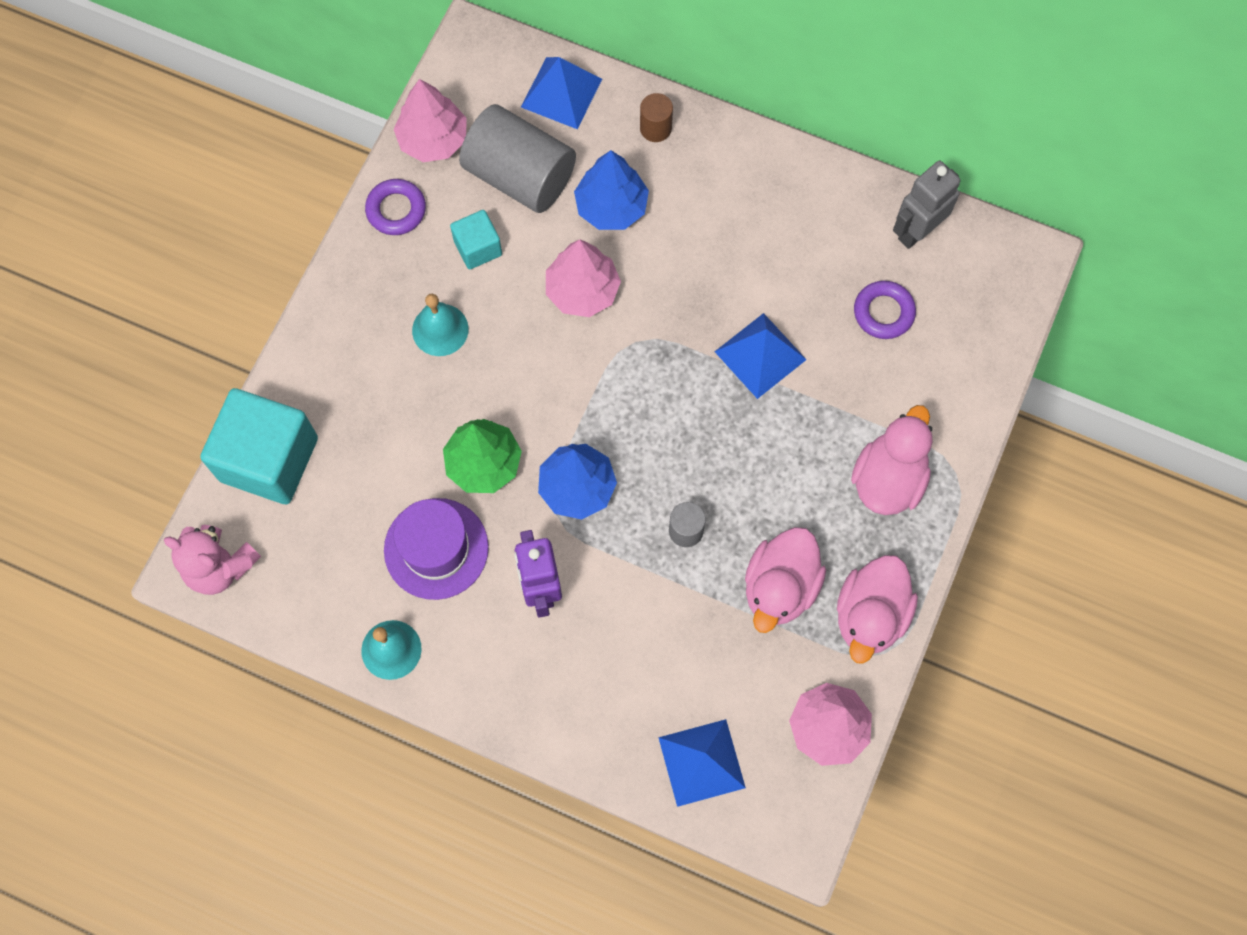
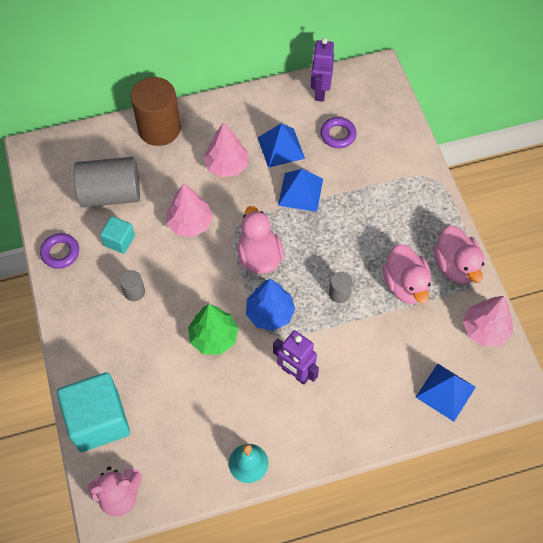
camera: 40 degrees left, 10 degrees down
purple hat [384,498,489,600] -> none
pink tree [394,79,467,162] -> pink tree moved to [203,122,248,177]
turquoise bell [412,294,469,356] -> grey cylinder [120,270,145,301]
blue pyramid [521,57,602,129] -> blue pyramid moved to [258,123,305,168]
blue tree [574,150,649,230] -> none
brown cylinder [640,93,673,142] -> brown cylinder [131,77,181,146], size x2.20
pink duck [851,405,933,515] -> pink duck moved to [237,206,284,274]
grey robot [893,161,961,249] -> purple robot [311,38,334,102]

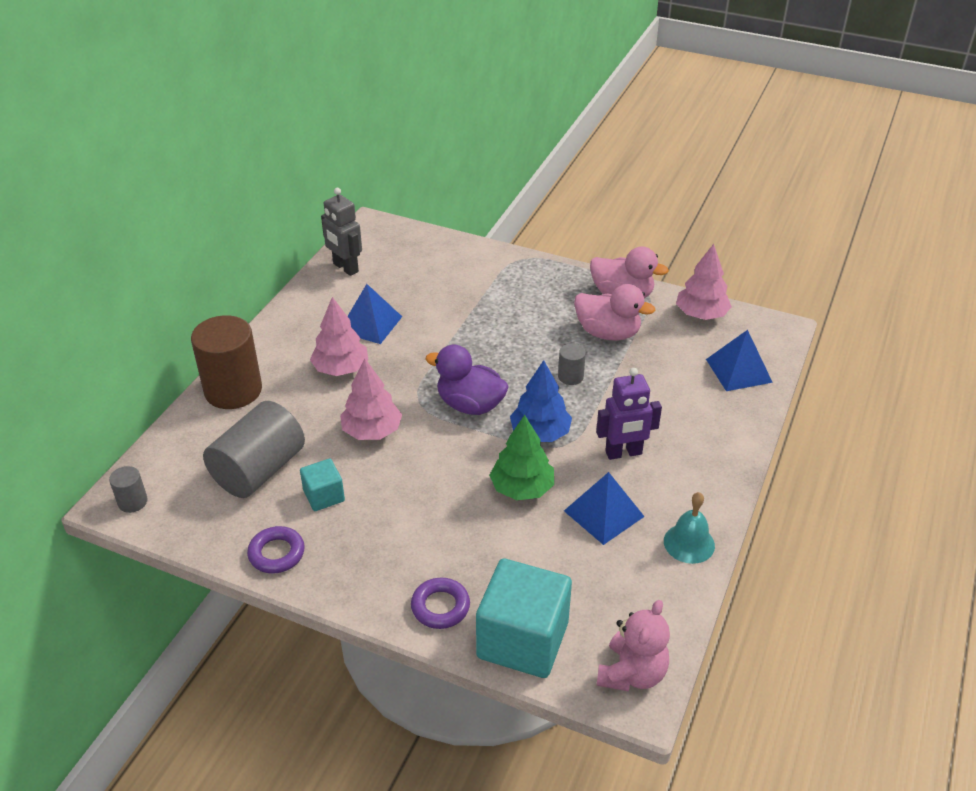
camera: 50 degrees left, 20 degrees down
grey cylinder [120,270,145,301] -> grey cylinder moved to [109,466,148,513]
pink duck [237,206,284,274] -> purple duck [425,345,509,415]
blue pyramid [278,169,323,212] -> blue pyramid moved to [564,472,645,545]
purple robot [311,38,334,102] -> grey robot [321,188,362,276]
purple ring [320,117,357,148] -> purple ring moved to [411,578,470,629]

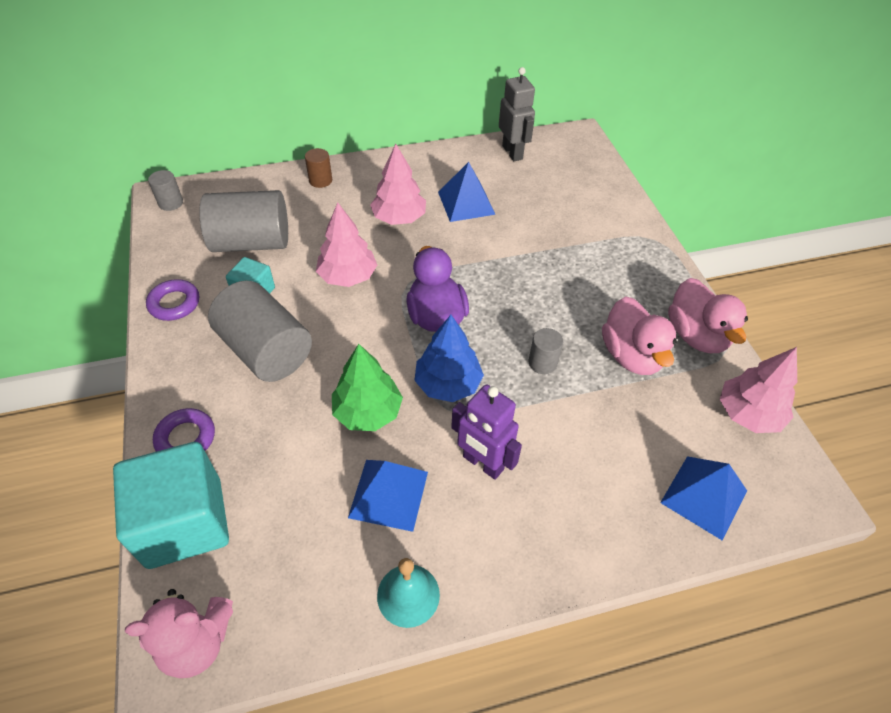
camera: 50 degrees right, 10 degrees up
brown cylinder [191,315,262,409] -> brown cylinder [305,148,332,188], size x0.46
grey robot [321,188,362,276] -> grey robot turned 150 degrees clockwise [499,67,535,161]
none -> grey cylinder [208,280,312,382]

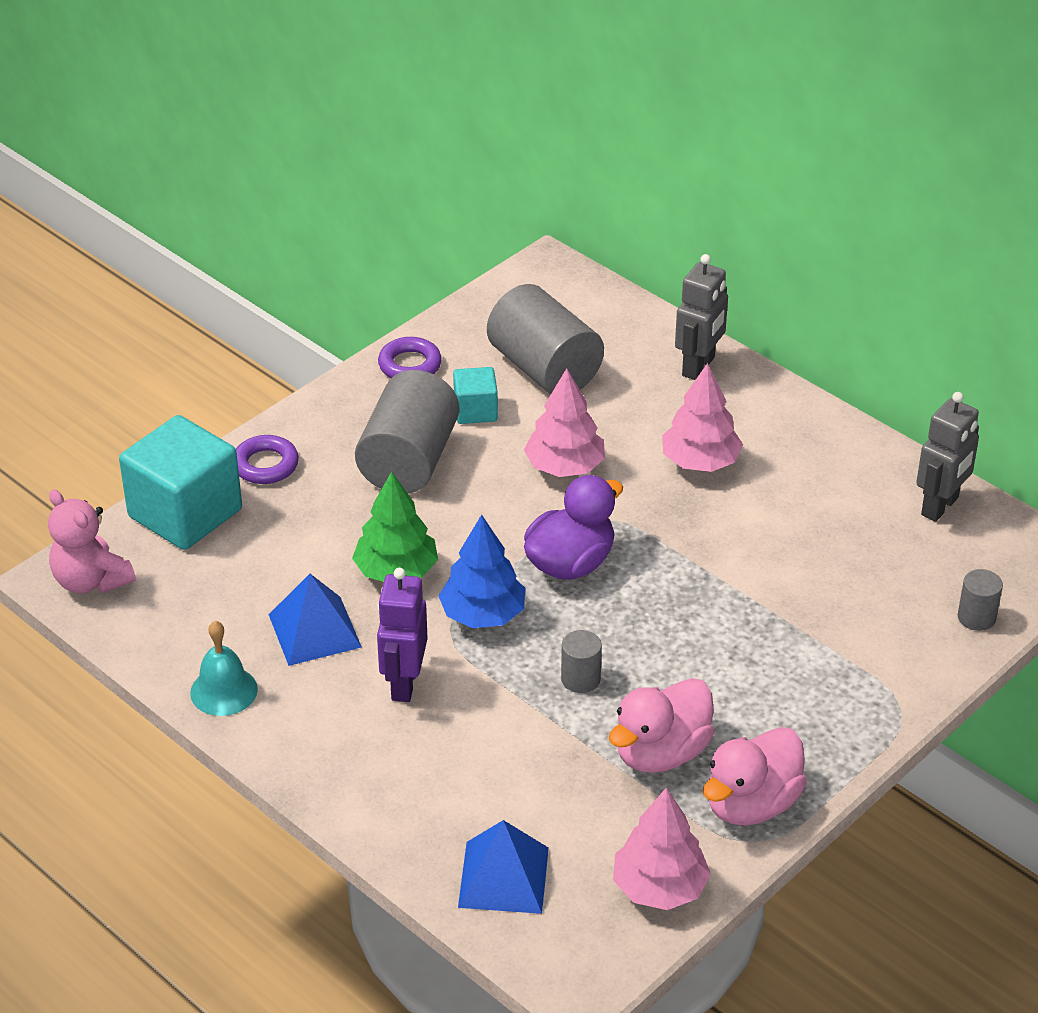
camera: 60 degrees right, 10 degrees down
grey cylinder [148,170,183,211] -> grey cylinder moved to [958,569,1003,631]
brown cylinder [305,148,332,188] -> grey robot [675,254,728,380]
blue pyramid [438,162,495,222] -> none

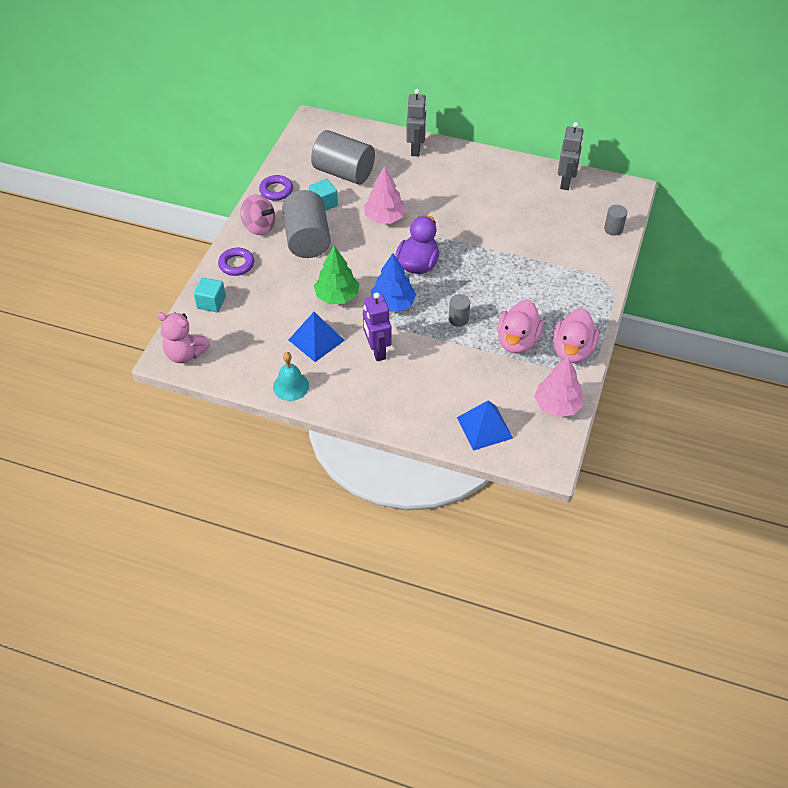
camera: 25 degrees left, 10 degrees up
turquoise cube [119,415,242,550] -> turquoise cube [194,278,226,312], size x0.50
pink tree [662,363,743,472] -> none
none -> pink spinning top [240,194,275,235]

